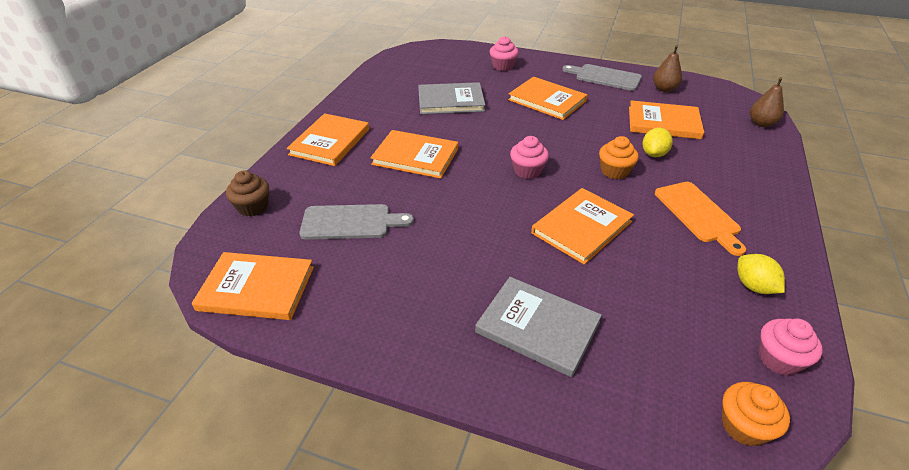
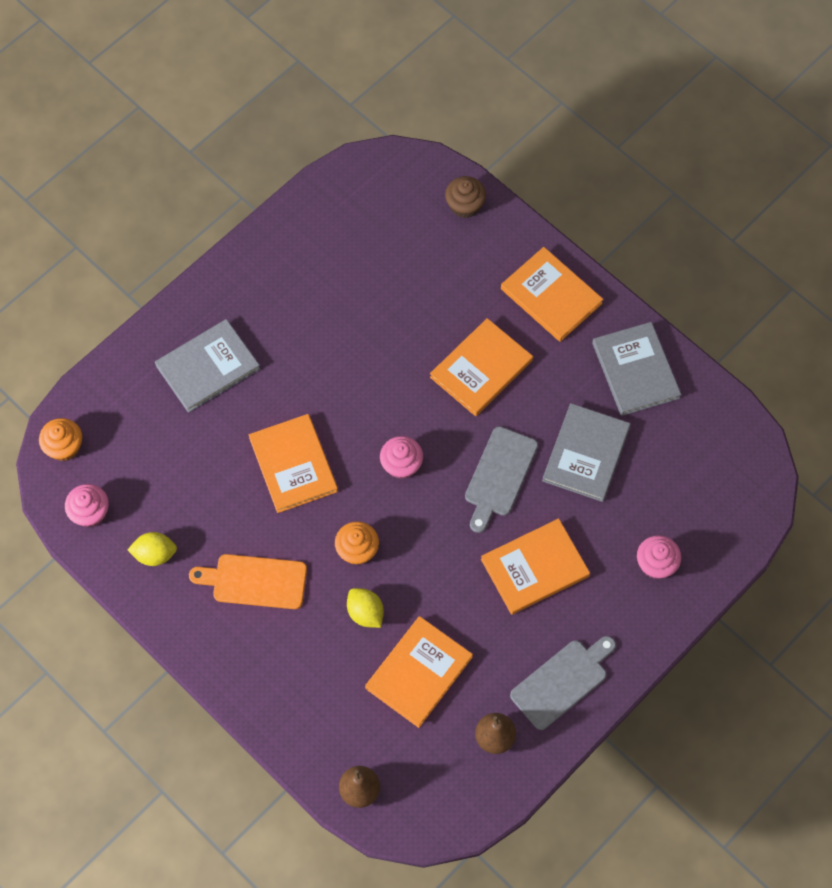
camera: 115 degrees right, 25 degrees up
orange book [192,252,314,320] -> none
grey cutting board [299,204,414,240] -> grey cutting board moved to [465,426,538,533]
none -> grey book [592,322,681,416]

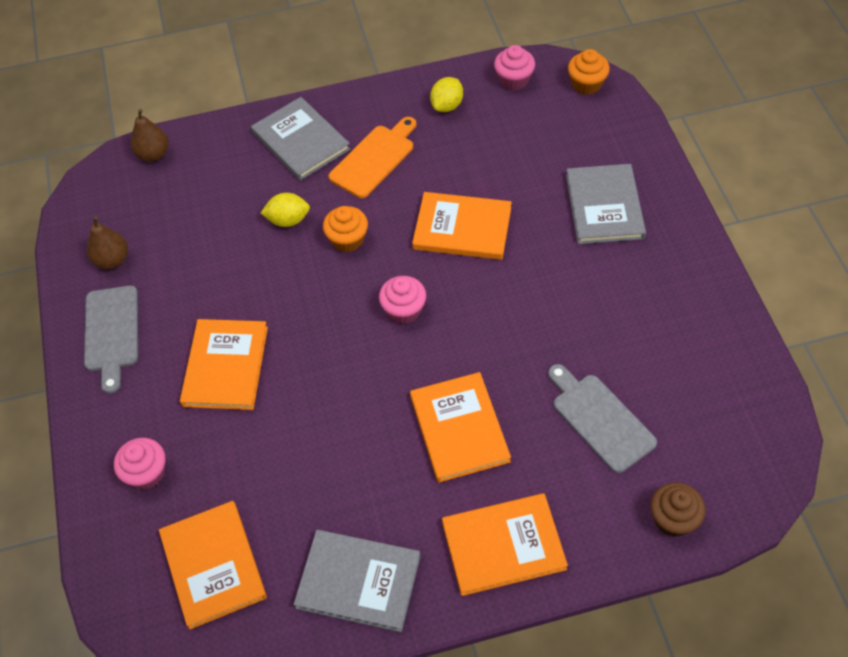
camera: 125 degrees right, 10 degrees down
orange book [365,616,473,728] -> orange book moved to [159,501,267,629]
grey cutting board [465,426,538,533] -> grey cutting board moved to [548,364,657,473]
grey book [542,403,631,502] -> grey book moved to [251,97,351,181]

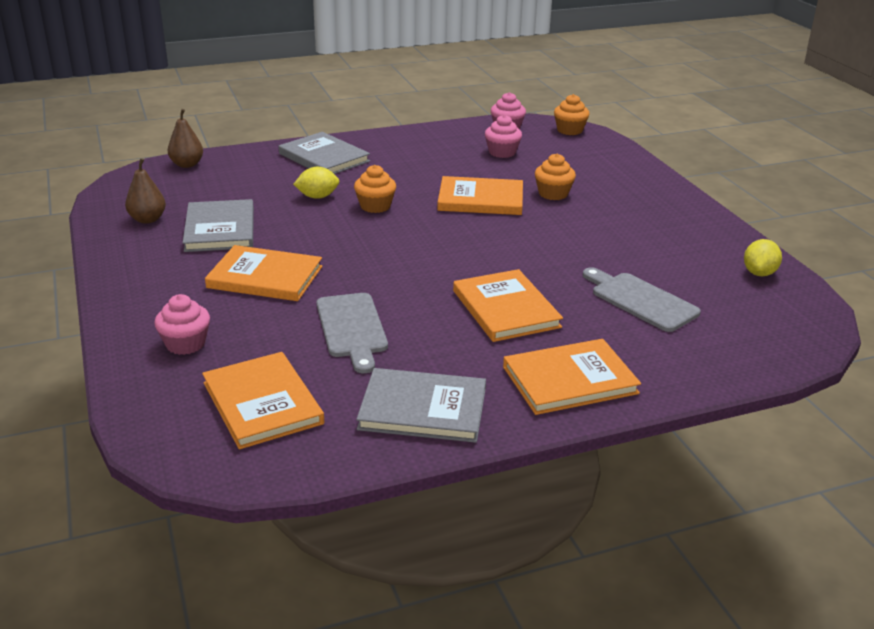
camera: 10 degrees left, 25 degrees down
grey cutting board [84,285,138,394] -> grey cutting board moved to [316,293,388,373]
orange book [180,319,268,410] -> orange book turned 75 degrees counterclockwise [205,245,322,301]
orange cutting board [328,117,416,198] -> none
pink cupcake [379,276,426,324] -> pink cupcake moved to [485,115,522,158]
yellow lemon [430,77,463,112] -> yellow lemon moved to [744,239,782,276]
grey book [566,164,646,244] -> grey book moved to [183,199,254,252]
brown cupcake [650,482,706,537] -> none
none -> orange cupcake [535,153,576,200]

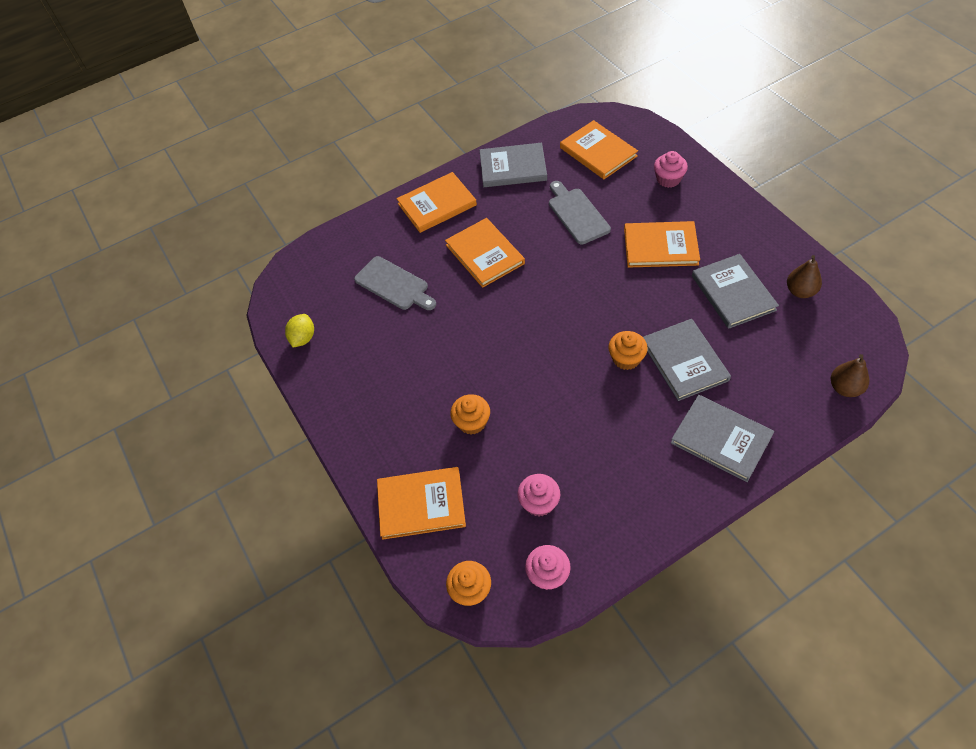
camera: 175 degrees right, 25 degrees up
yellow lemon [293,167,339,199] -> grey book [643,319,731,401]
orange book [437,176,523,215] -> orange book moved to [377,467,466,540]

